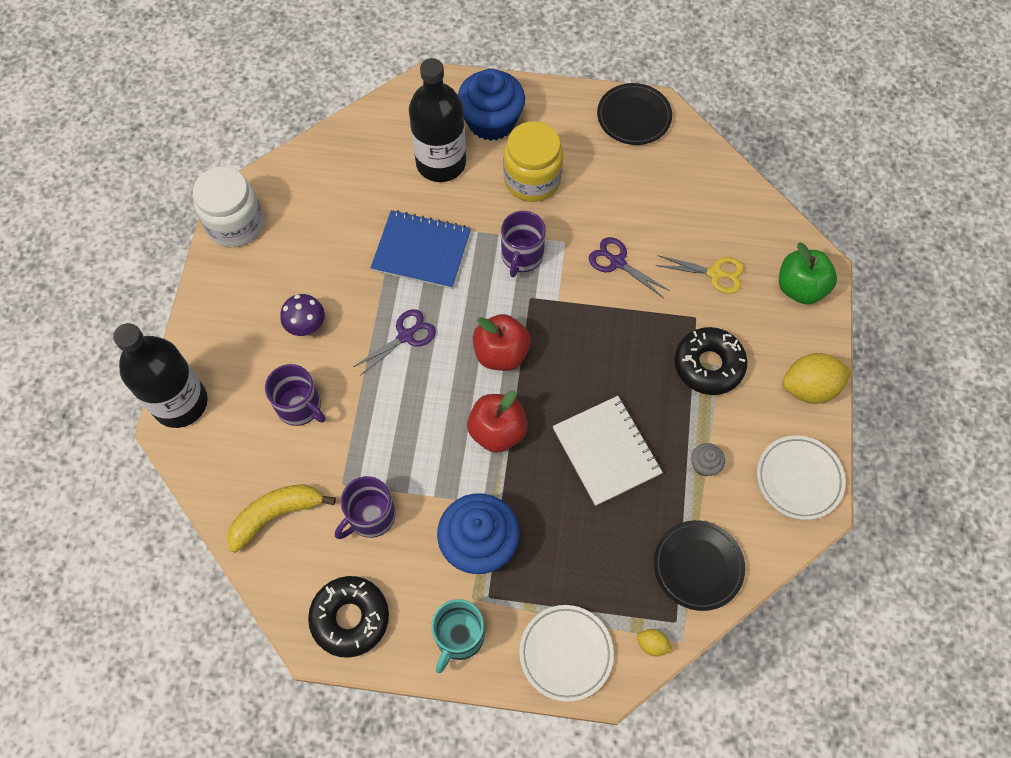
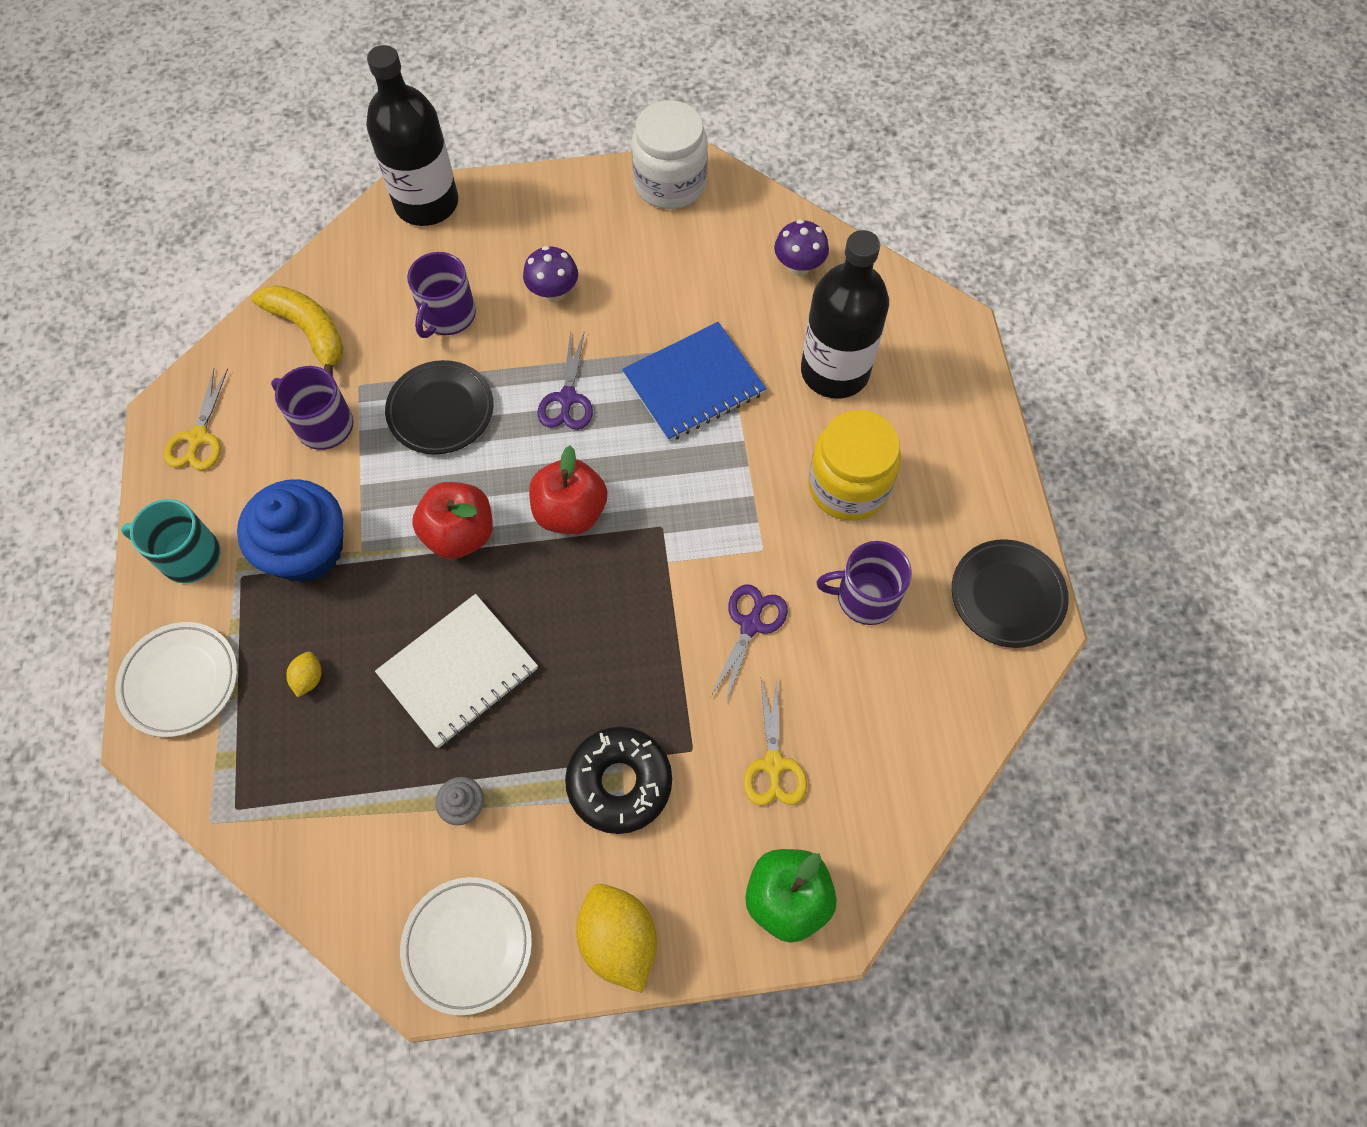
camera: 75 degrees right, 0 degrees up
black donut [308,576,389,658] -> yellow scissors [164,369,228,471]
purple scissors [353,309,436,376] -> purple scissors turned 60 degrees clockwise [538,331,593,430]
blue notebook [370,210,471,289] -> blue notebook turned 60 degrees clockwise [622,322,766,441]
blue cupcake [458,69,525,141] -> none
purple mug [501,211,546,277] -> purple mug moved to [817,541,912,625]
yellow lemon [637,629,672,656] -> yellow lemon moved to [286,652,321,697]
black plate [654,520,745,611] -> black plate moved to [385,360,493,454]
none -> purple mushroom [774,219,829,276]

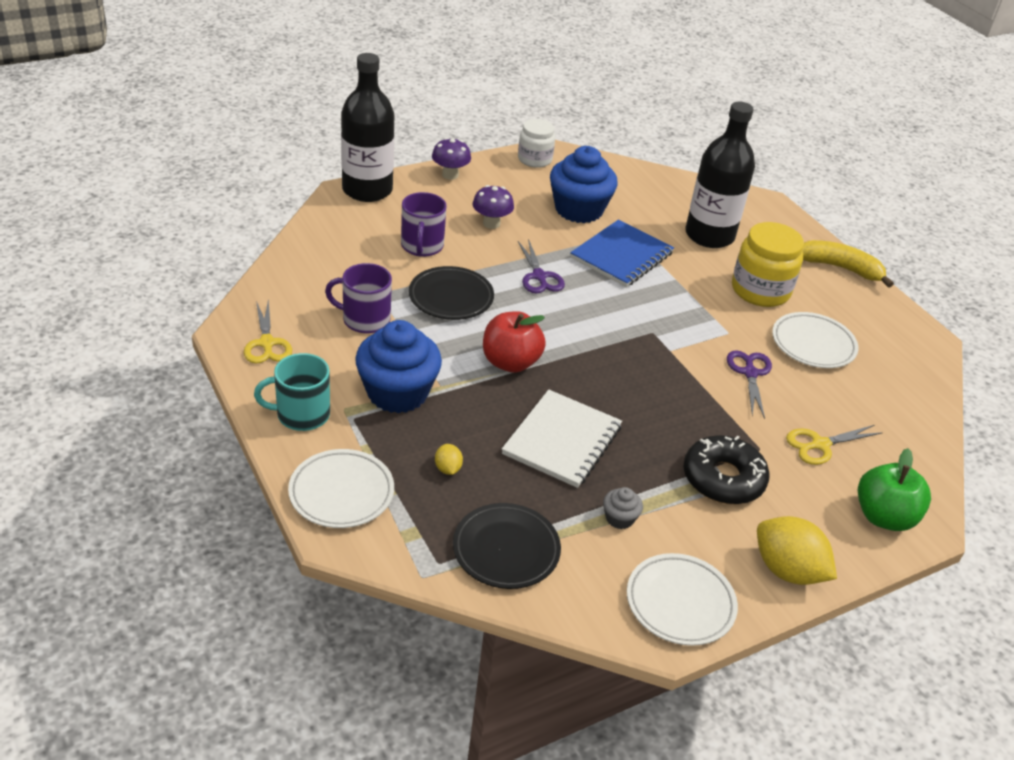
camera: 25 degrees left, 25 degrees down
yellow banana [252,285,344,376] -> yellow banana moved to [802,240,894,288]
red apple [529,445,607,535] -> none
white jar [632,100,708,209] -> white jar [518,119,555,168], size x0.66
yellow scissors [743,679,807,806] -> yellow scissors turned 90 degrees clockwise [786,425,883,465]
purple mushroom [774,219,829,276] -> purple mushroom moved to [432,138,471,180]
purple mug [817,541,912,625] -> white plate [772,312,859,368]
black plate [952,539,1069,648] -> black plate moved to [453,503,561,589]
none -> blue cupcake [550,146,618,223]

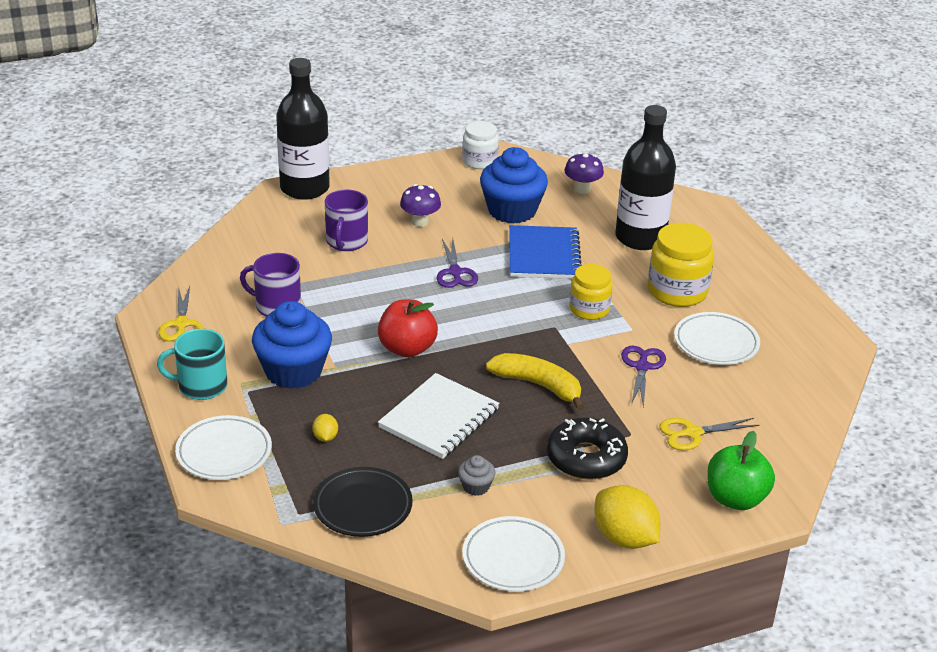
camera: 10 degrees right, 5 degrees down
black plate [409,266,494,320] -> none
purple mushroom [432,138,471,180] -> purple mushroom moved to [564,152,604,194]
blue notebook [570,219,674,287] -> blue notebook turned 45 degrees counterclockwise [509,225,582,279]
yellow banana [802,240,894,288] -> yellow banana moved to [486,353,584,410]
none -> yellow jar [569,264,612,320]

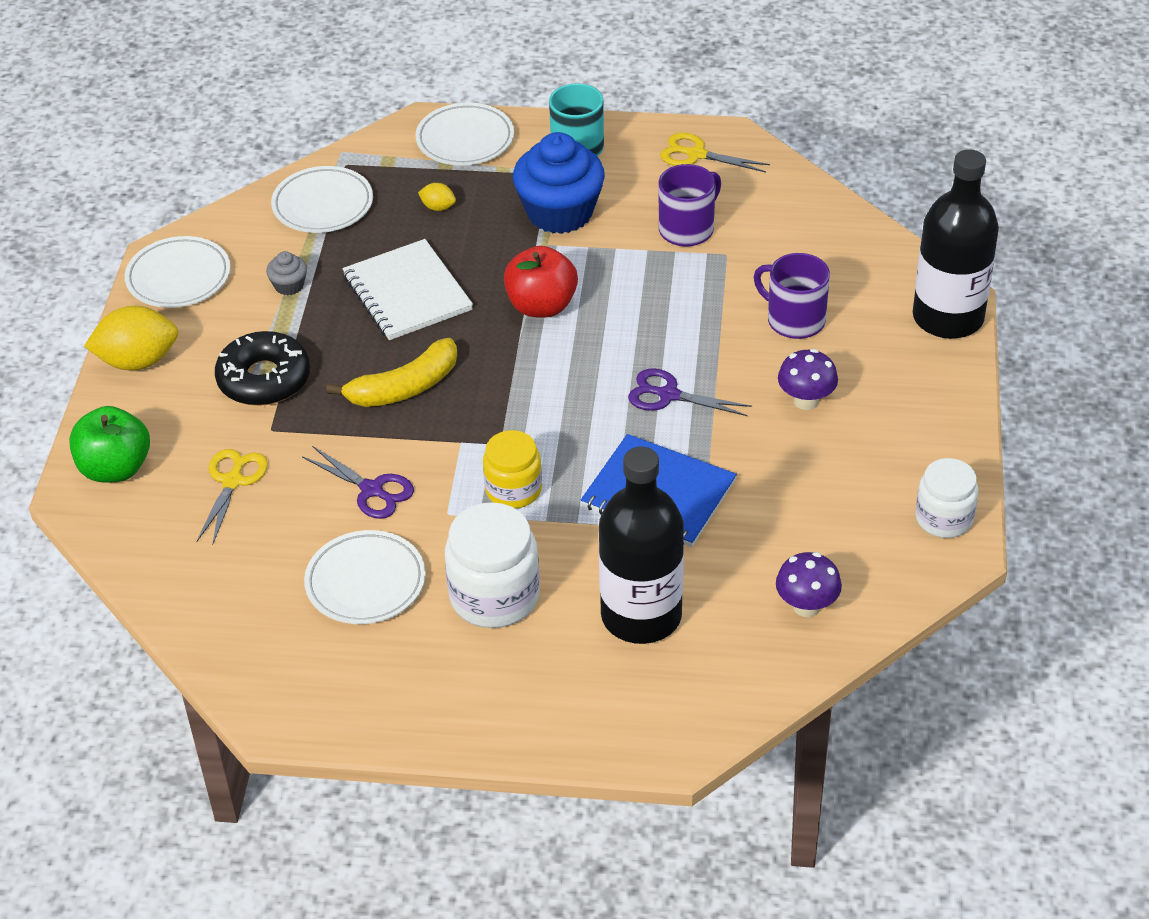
camera: 120 degrees right, 10 degrees up
black plate [313,467,413,537] -> white plate [271,166,373,233]
blue cupcake [480,147,548,224] -> none
yellow jar [648,223,714,307] -> white jar [445,502,540,628]

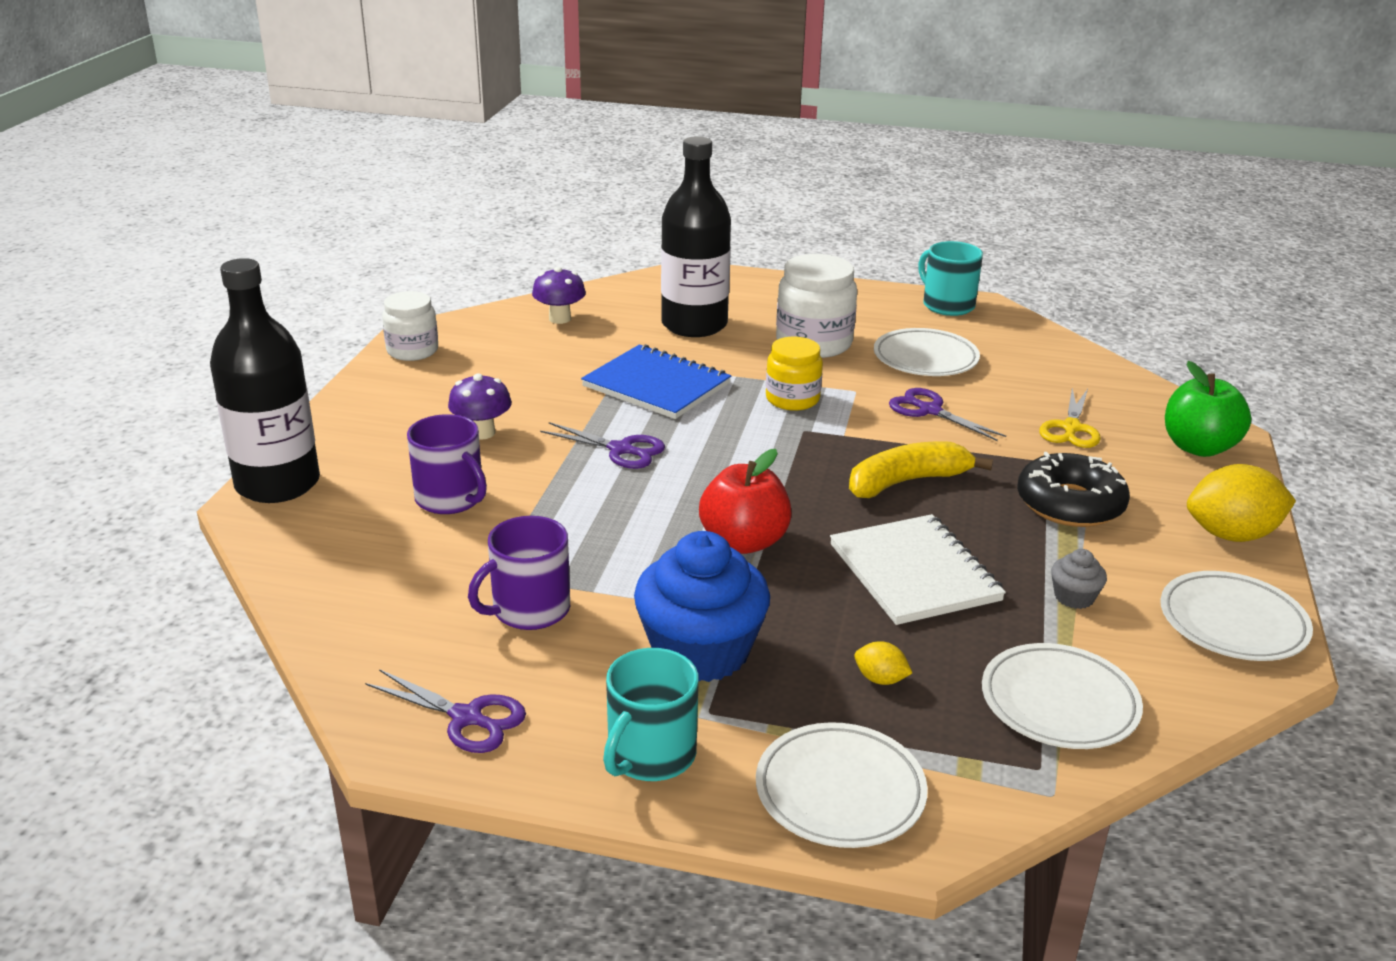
camera: 175 degrees left, 15 degrees down
yellow scissors [660,133,770,172] -> purple scissors [365,669,526,753]
none -> turquoise mug [918,241,983,316]

